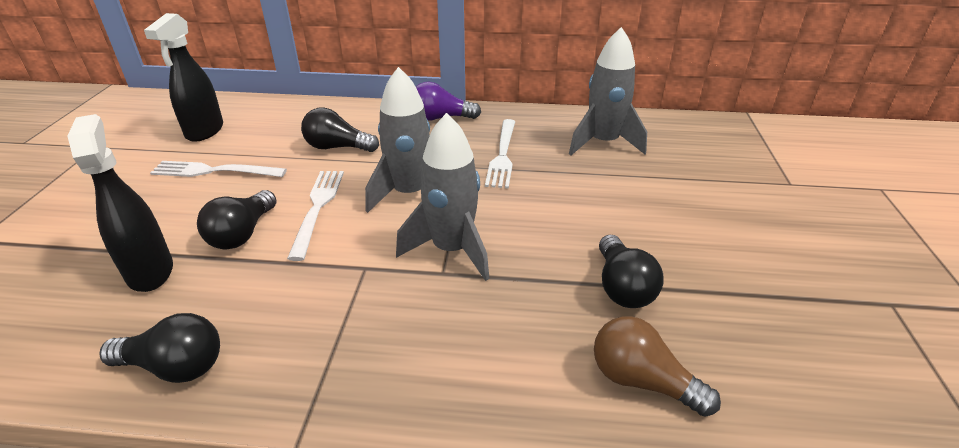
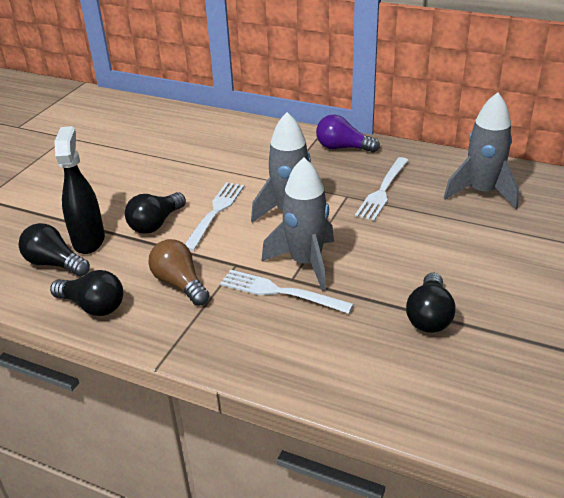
camera: 20 degrees right, 0 degrees up
black spray bottle [144,13,223,142] -> none
white fork [150,161,287,177] -> white fork moved to [220,270,354,314]
black light bulb [301,107,379,152] -> black light bulb moved to [19,223,90,276]
brown light bulb [594,316,721,417] -> brown light bulb moved to [148,239,210,306]

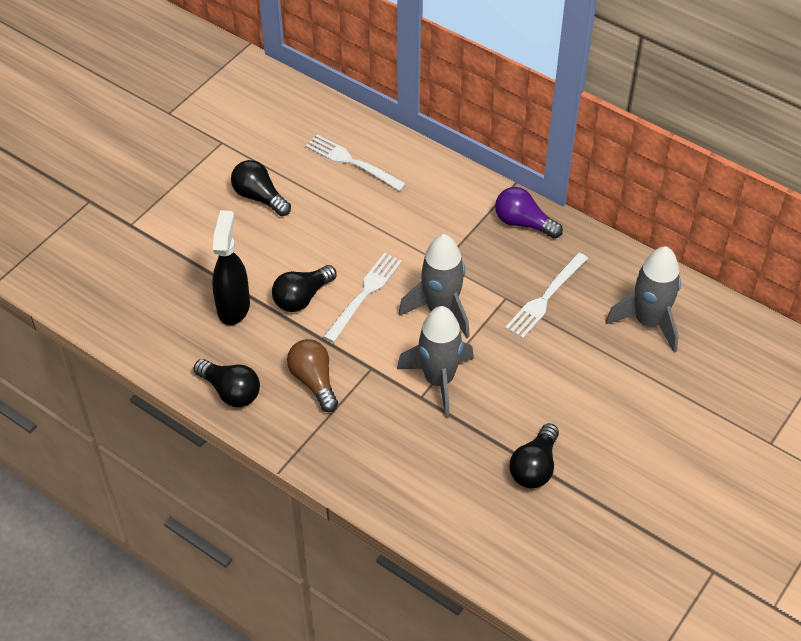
camera: 10 degrees right, 15 degrees up
black light bulb [19,223,90,276] -> black light bulb moved to [231,160,291,216]
white fork [220,270,354,314] -> white fork moved to [305,134,406,191]

